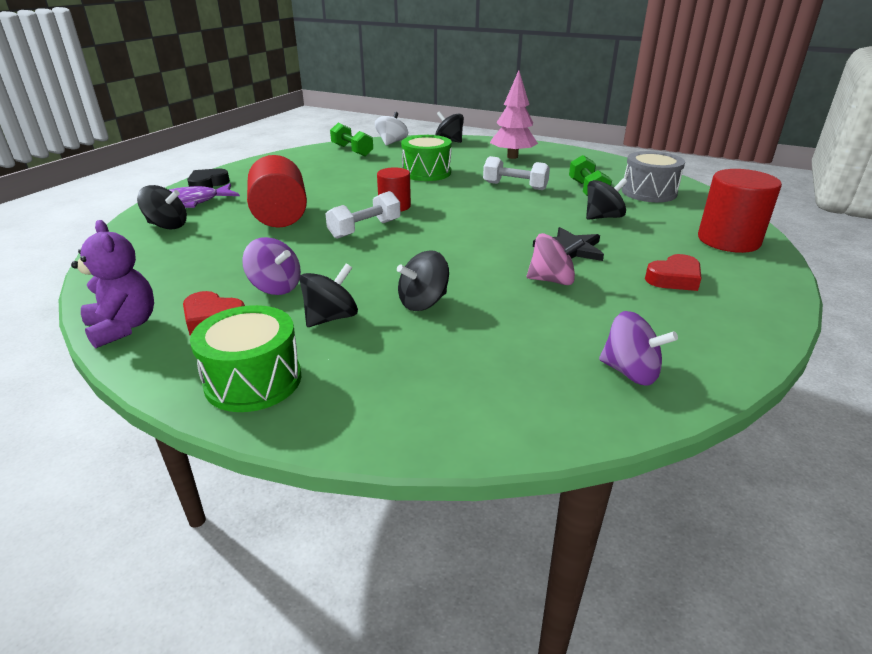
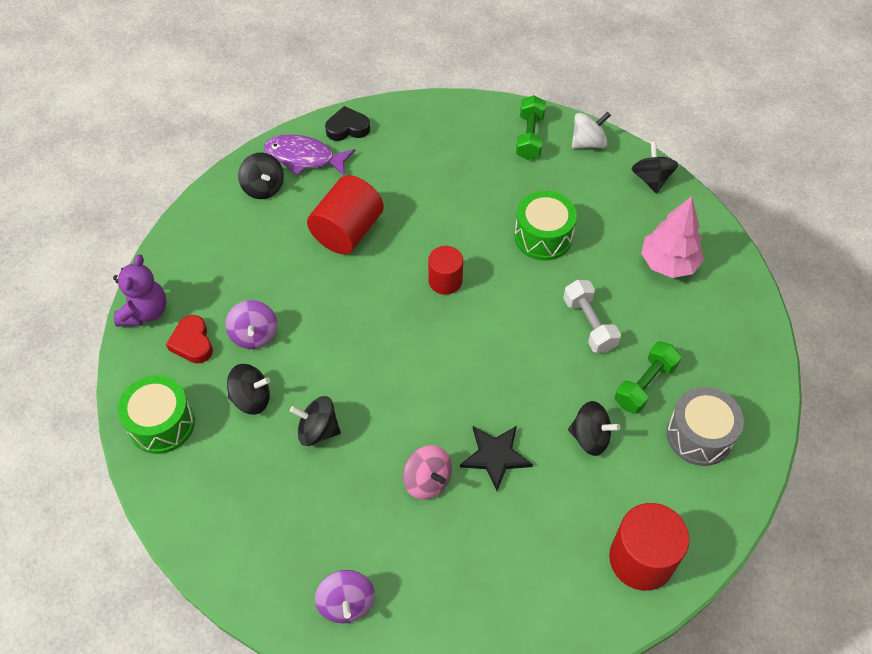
camera: 45 degrees right, 25 degrees up
white dumbbell [325,191,401,239] -> none
red heart [645,254,702,291] -> none

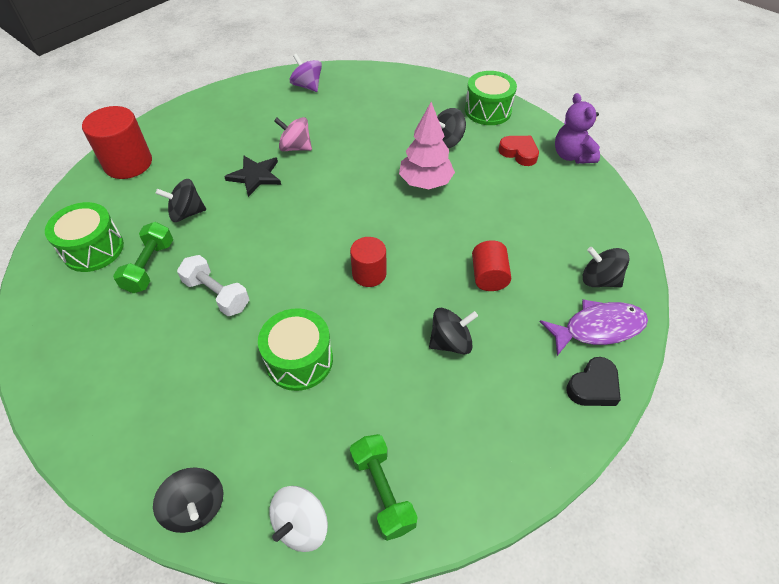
camera: 150 degrees right, 5 degrees down
purple spinning top [225,300,277,349] -> none
black spinning top [290,396,341,446] -> black spinning top moved to [429,308,478,355]
red cylinder [307,175,384,254] -> red cylinder [472,240,511,291], size x0.62
pink tree [641,196,704,278] -> pink tree moved to [399,102,455,189]
grey drum [667,387,744,466] -> green drum [45,202,124,272]

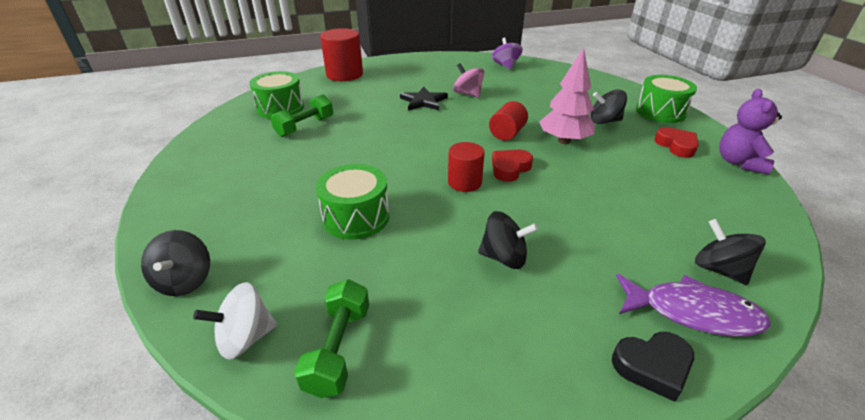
camera: 30 degrees right, 15 degrees down
black spinning top [156,179,206,222] -> none
white dumbbell [177,255,249,316] -> none
red cylinder [472,240,511,291] -> red cylinder moved to [489,101,528,141]
none -> red heart [492,150,533,182]

